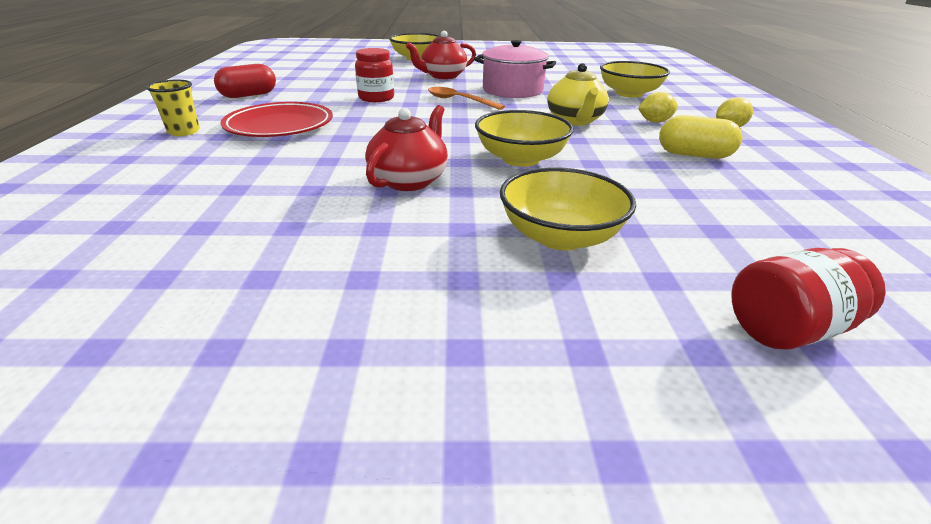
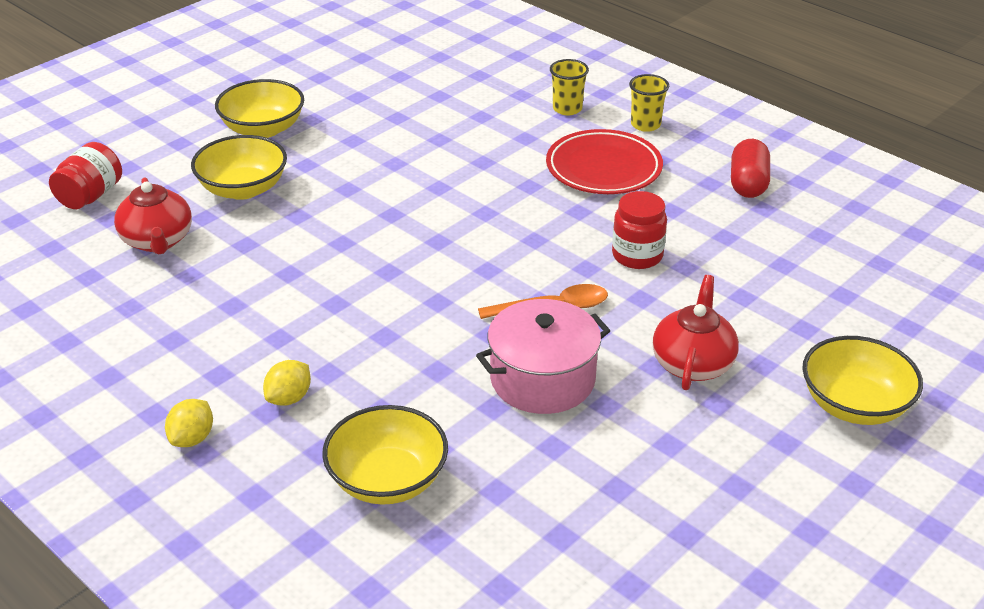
camera: 135 degrees right, 5 degrees up
red teapot [365,105,448,191] -> red teapot moved to [114,177,192,255]
yellow bowl [475,110,574,167] -> yellow bowl moved to [215,79,304,138]
yellow teapot [547,63,609,126] -> none
yellow capsule [659,115,742,159] -> none
none -> yellow cup [550,59,589,115]

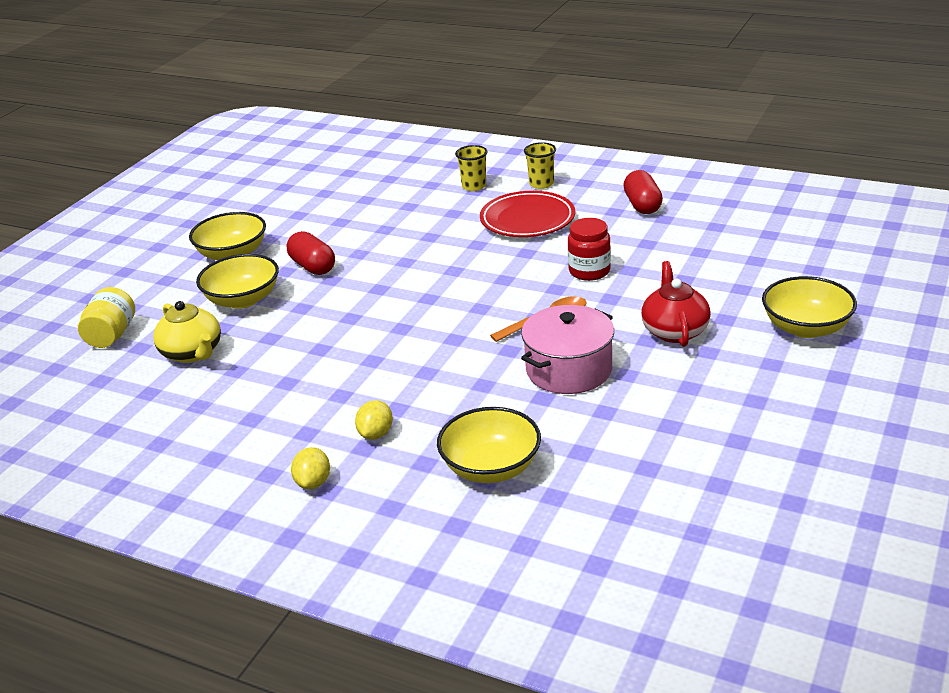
camera: 15 degrees left, 5 degrees down
red jar [49,142,122,209] -> yellow jar [78,287,135,348]
red teapot [114,177,192,255] -> yellow teapot [153,301,221,363]
none -> red capsule [287,231,335,275]

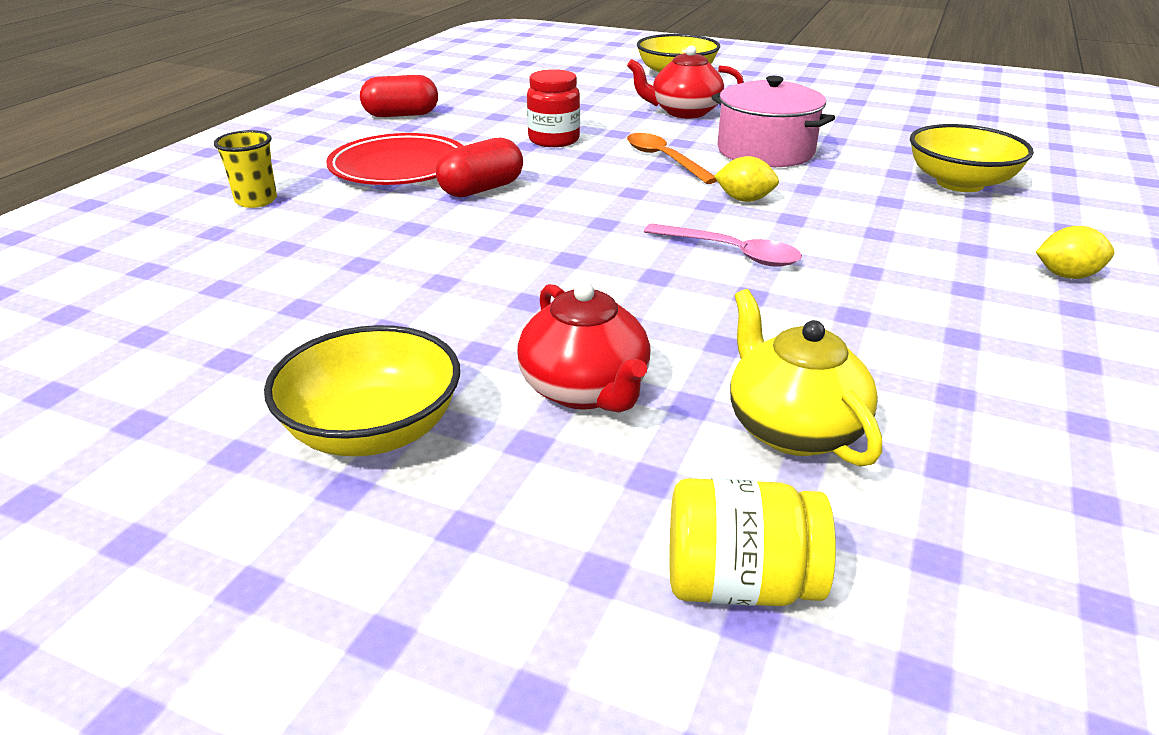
camera: 95 degrees left, 0 degrees up
yellow teapot [153,301,221,363] -> yellow teapot turned 75 degrees counterclockwise [730,289,882,467]
yellow bowl [196,254,279,309] -> red teapot [517,282,651,412]
red capsule [287,231,335,275] -> red capsule moved to [436,138,523,197]
yellow lemon [355,400,393,440] -> yellow lemon moved to [714,156,779,202]
yellow cup [524,142,556,189] -> none
none -> pink spoon [644,223,802,267]

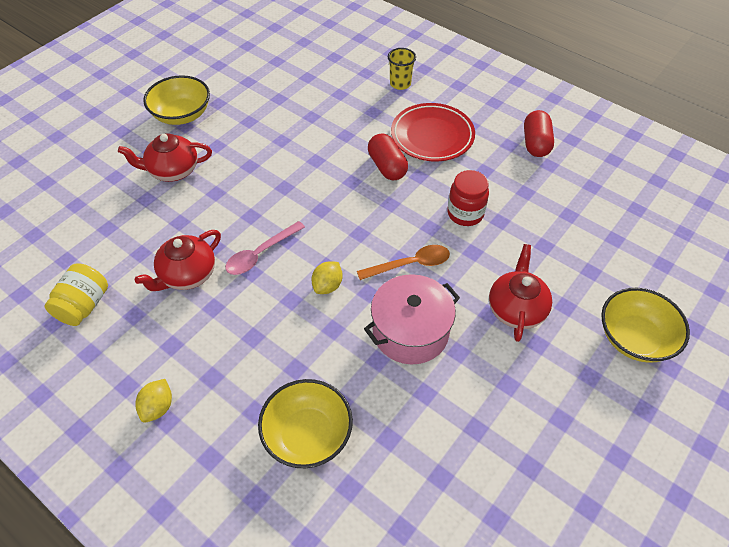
camera: 105 degrees right, 20 degrees up
yellow jar [669,478,836,606] -> yellow jar moved to [44,263,108,326]
yellow teapot [730,289,882,467] -> none
none -> red teapot [135,230,221,291]

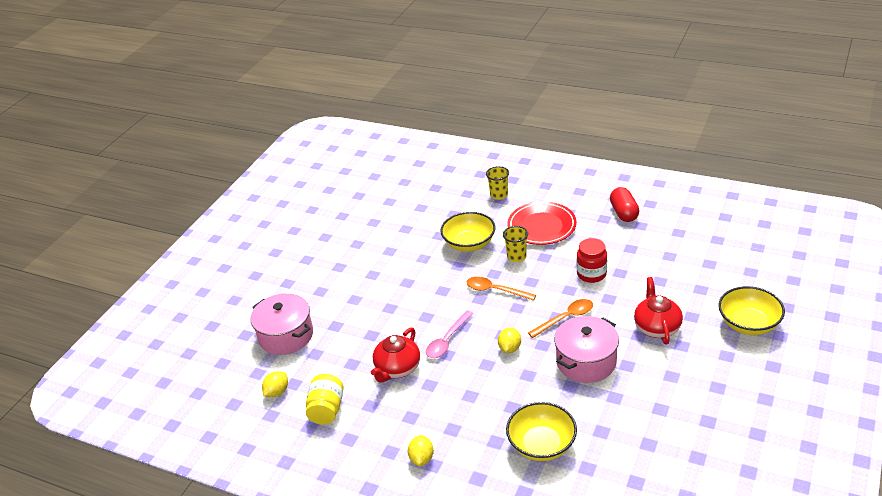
camera: 10 degrees left, 15 degrees down
red teapot [118,134,212,182] -> none
yellow bowl [143,75,210,125] -> yellow bowl moved to [440,212,496,252]
red capsule [368,133,408,180] -> yellow cup [503,226,528,262]
none -> pink pot [251,293,313,355]
none -> yellow lemon [262,371,288,397]
none -> orange spoon [466,276,536,301]

